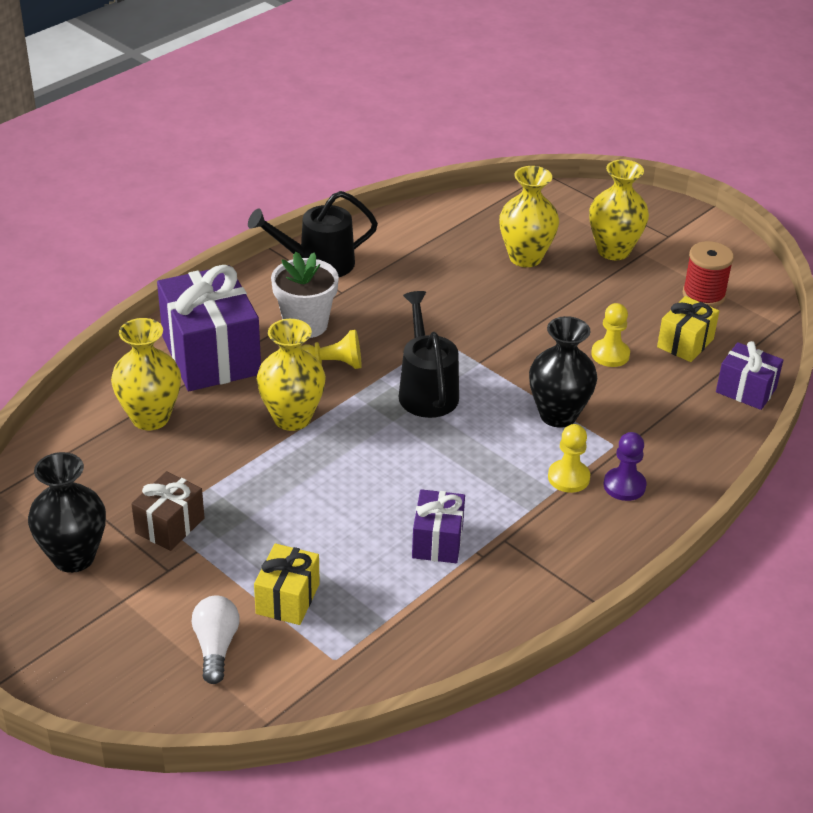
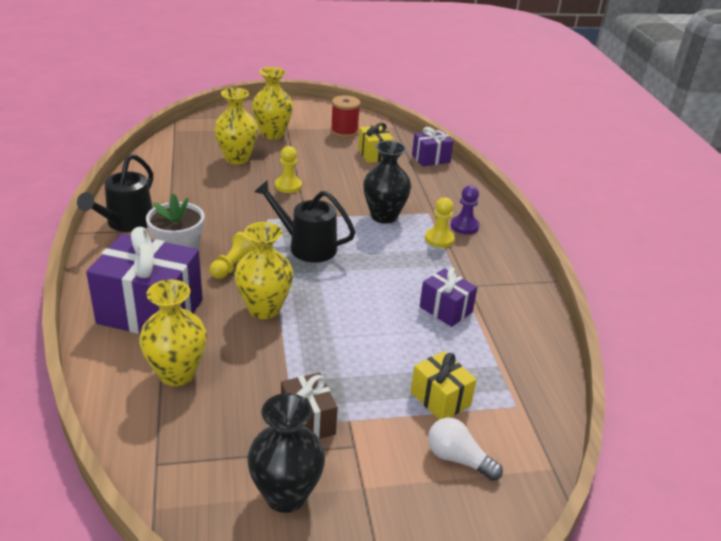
camera: 55 degrees left, 5 degrees down
yellow pawn [591,303,630,367] -> yellow pawn moved to [275,146,302,193]

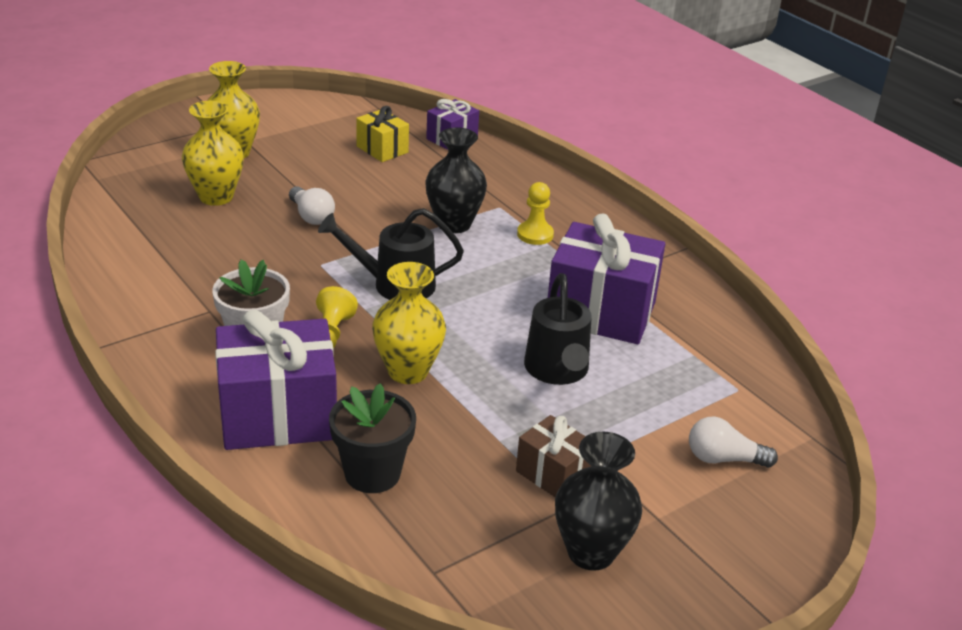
camera: 25 degrees left, 0 degrees up
black watering can [77,154,153,232] -> black watering can moved to [524,273,592,385]
yellow vase [139,280,207,386] -> black flower pot [329,383,416,493]
yellow pawn [275,146,302,193] -> white light bulb [289,186,335,225]
red spool [331,95,361,138] -> none
yellow gift [411,351,477,420] -> none
purple gift [419,268,477,327] -> purple gift [548,213,665,344], size x1.90
purple pawn [451,185,479,234] -> none

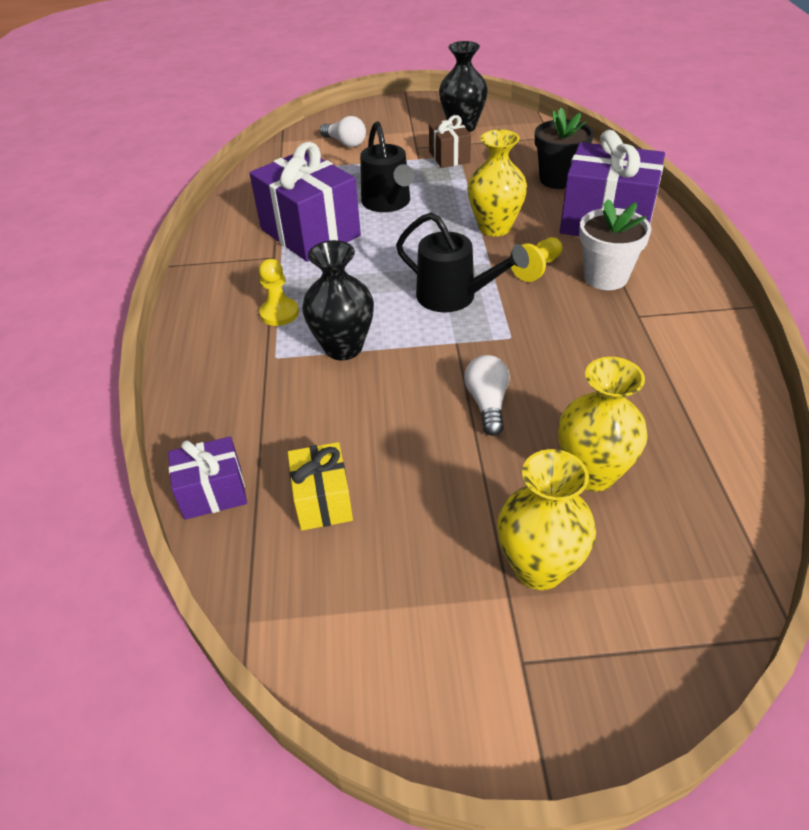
camera: 145 degrees left, 10 degrees up
black watering can [524,273,592,385] -> black watering can turned 135 degrees clockwise [360,121,415,212]

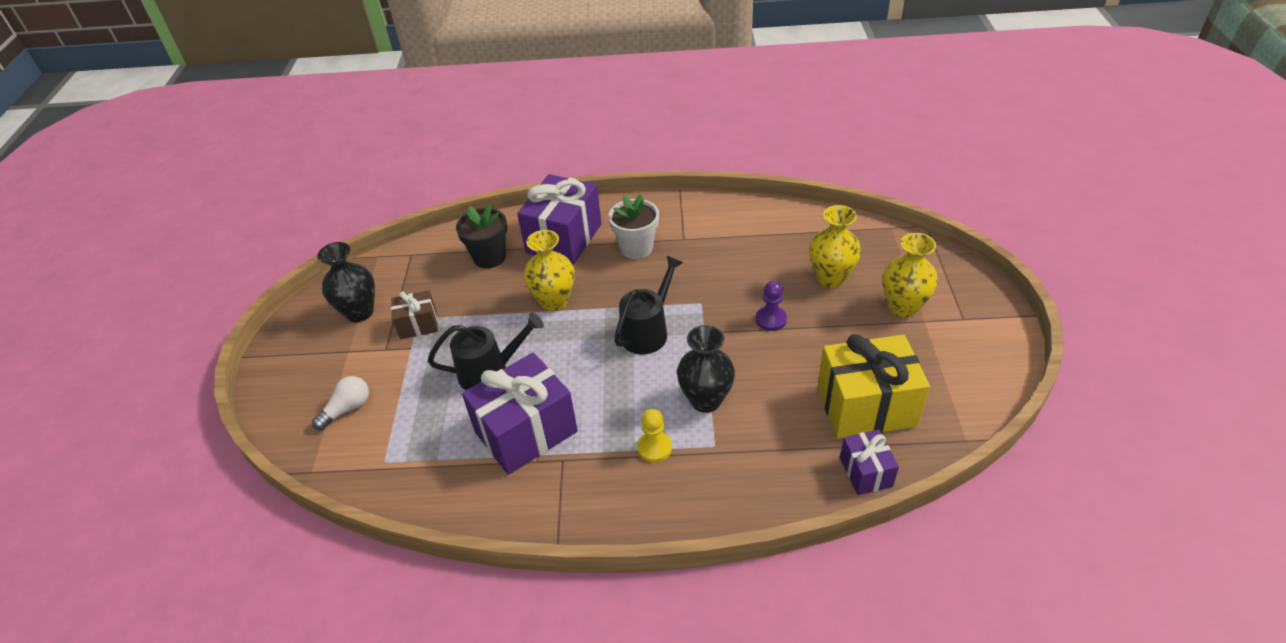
camera: 85 degrees left, 0 degrees up
yellow gift [288,442,353,531] -> yellow gift [818,334,930,439], size x1.90
white light bulb [464,355,510,436] -> purple pawn [756,281,787,331]
yellow pawn [511,237,562,282] -> none

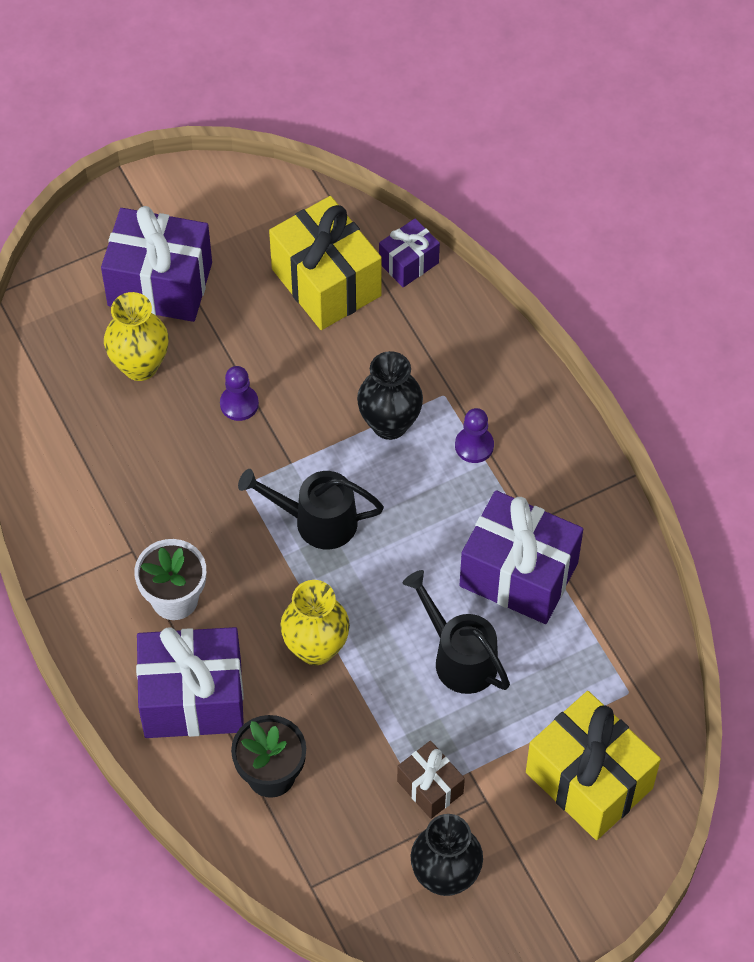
camera: 120 degrees left, 15 degrees up
white light bulb [312,376,369,430] -> yellow gift [526,691,661,840]
yellow pawn [637,409,672,463] -> purple pawn [455,408,494,463]
yellow vase [883,233,938,317] -> purple gift [101,206,212,322]

